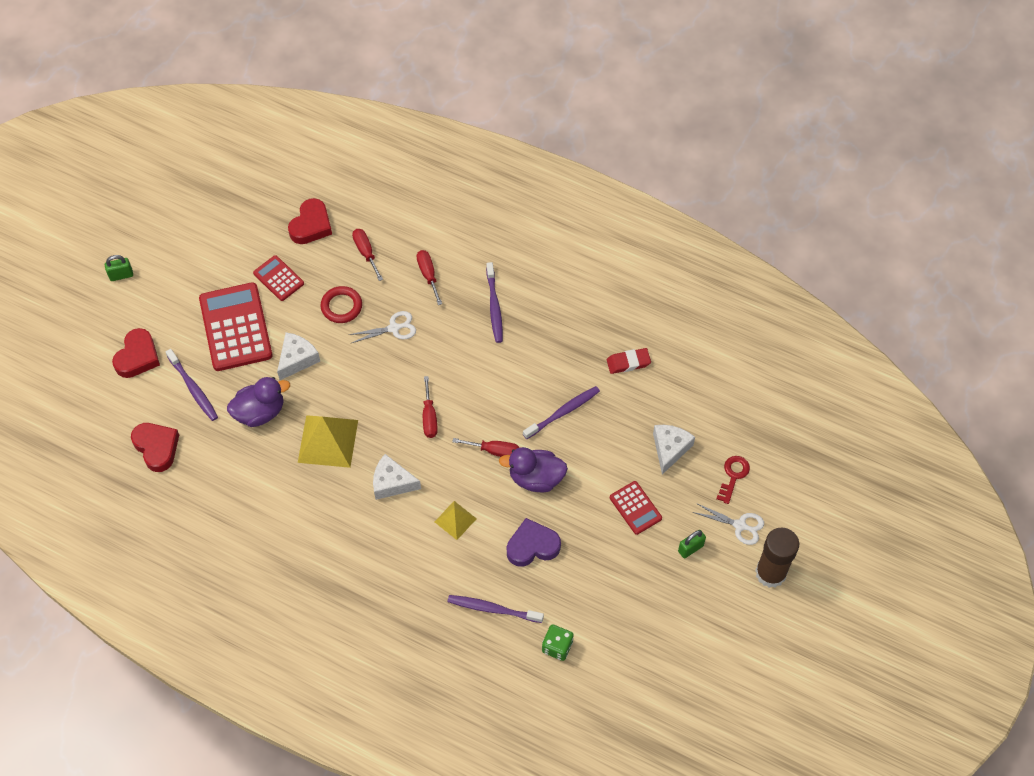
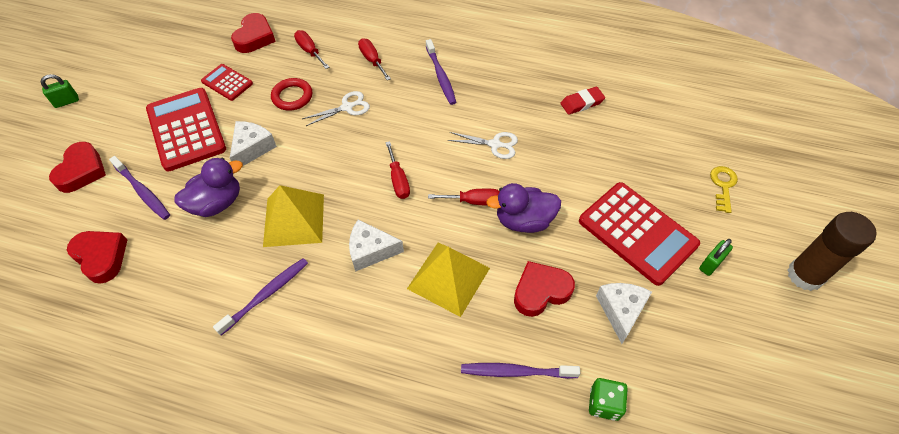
camera: 10 degrees left, 5 degrees down
yellow pyramid [435,501,477,540] -> yellow pyramid [407,243,490,317], size x1.79
purple heart [507,518,561,567] -> red heart [514,261,575,317]
purple toothbrush [523,386,600,439] -> purple toothbrush moved to [213,258,308,335]
red calculator [610,481,662,535] -> red calculator [579,182,700,286], size x1.92
white cheese [653,425,695,475] -> white cheese moved to [596,283,652,344]
white scissors [692,503,764,545] -> white scissors moved to [447,132,518,159]
red key [716,456,750,504] -> yellow key [710,166,738,213]

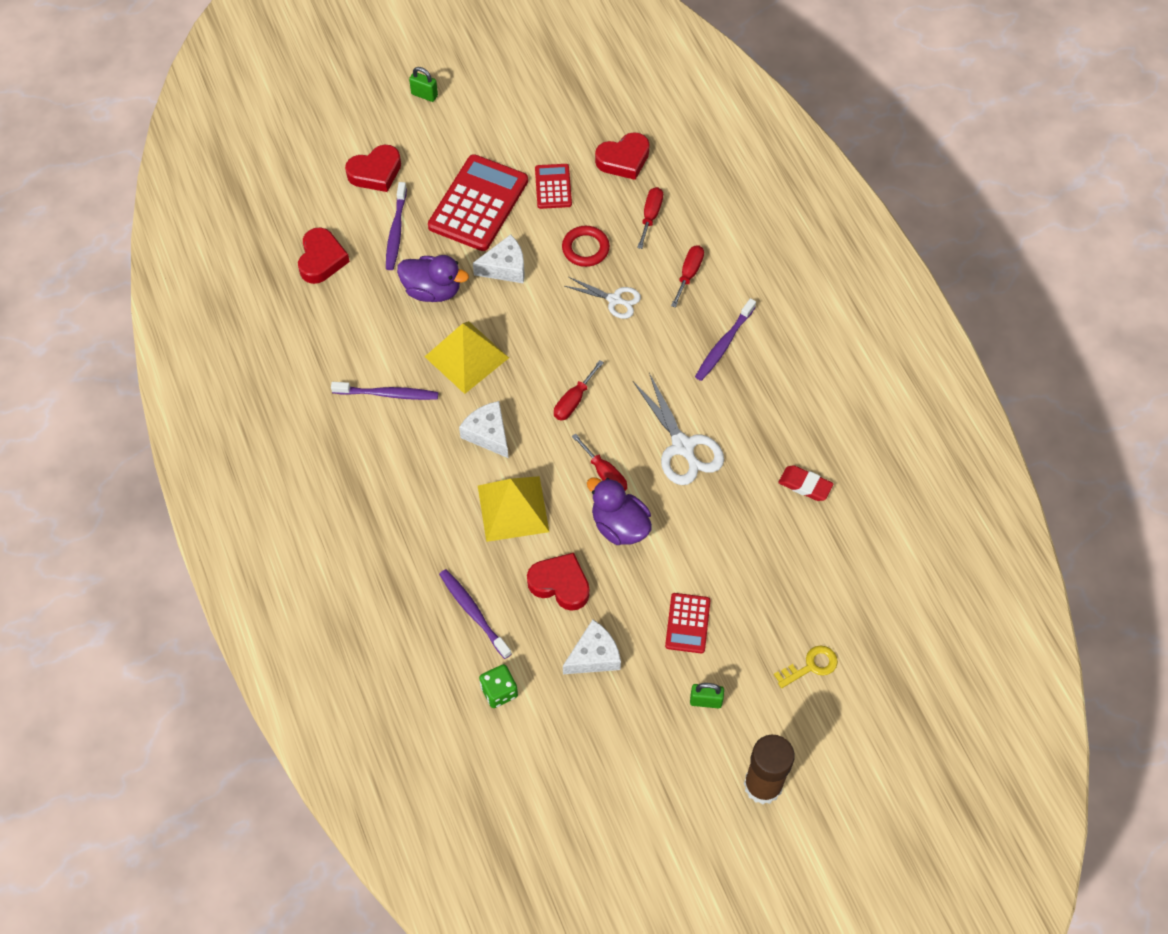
camera: 50 degrees right, 5 degrees up
white scissors [447,132,518,159] -> white scissors [633,373,724,485], size x1.61
red calculator [579,182,700,286] -> red calculator [665,593,711,653], size x0.52

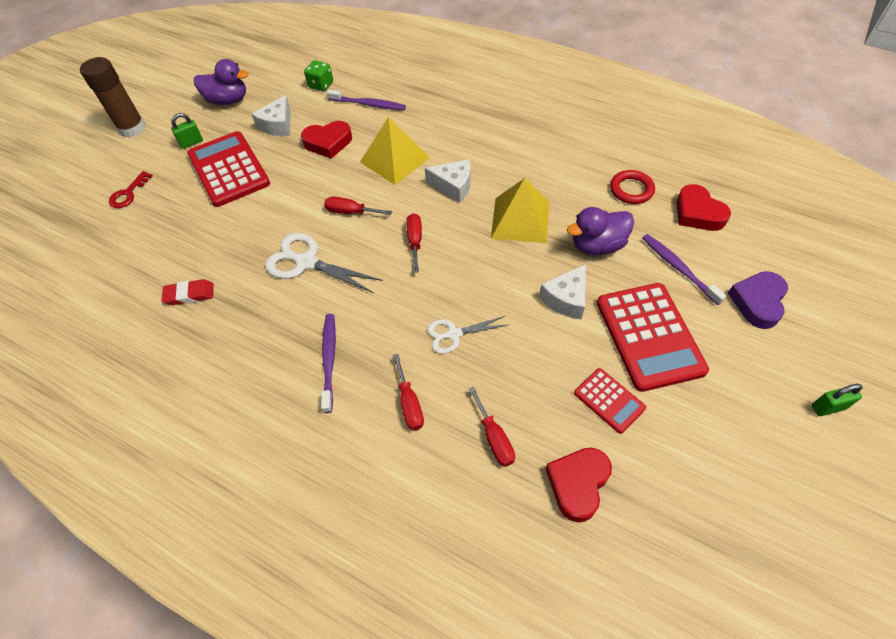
camera: 145 degrees right, 5 degrees down
purple toothbrush [331,382,438,400] -> none
red heart [345,145,401,192] -> purple heart [728,271,788,329]
red ring [562,226,610,267] -> red ring moved to [610,170,655,204]
purple duck [587,477,652,545] -> purple duck moved to [194,59,249,105]
red calculator [665,593,711,653] -> red calculator [187,131,270,207], size x1.92
yellow key [774,645,838,688] -> red key [109,171,153,208]

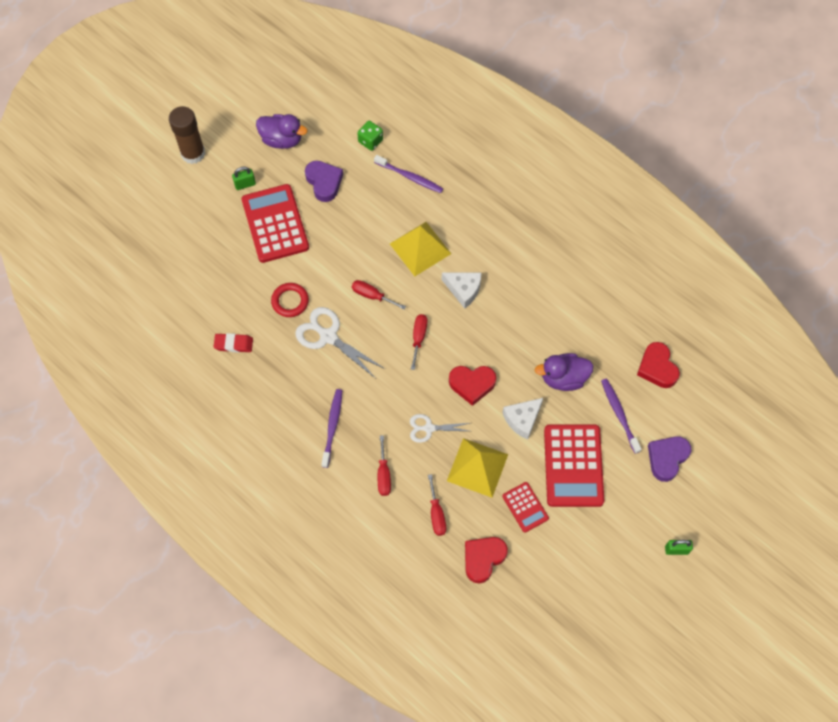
camera: 10 degrees right, 10 degrees up
red key [109,171,153,208] -> none
white cheese [252,95,291,136] -> purple heart [305,161,343,202]
red heart [301,121,352,159] -> red heart moved to [449,366,496,406]
yellow pyramid [491,178,549,243] -> yellow pyramid moved to [447,438,508,498]
red ring [610,170,655,204] -> red ring moved to [271,283,309,317]

